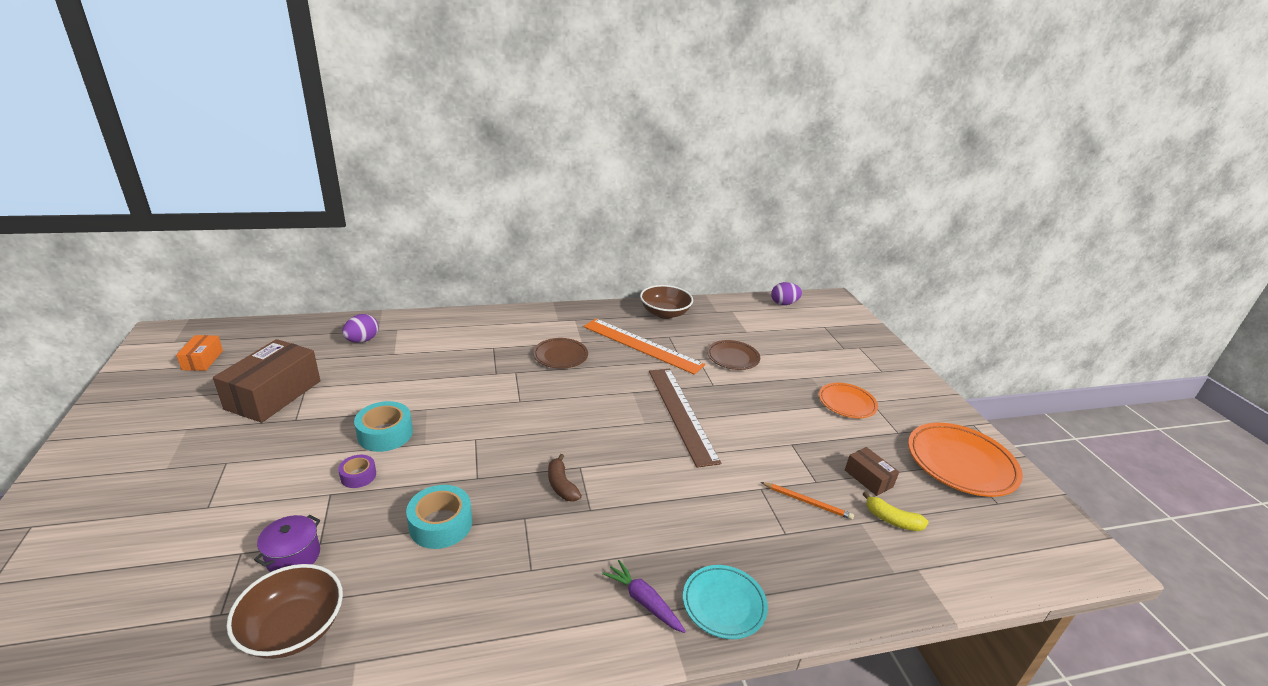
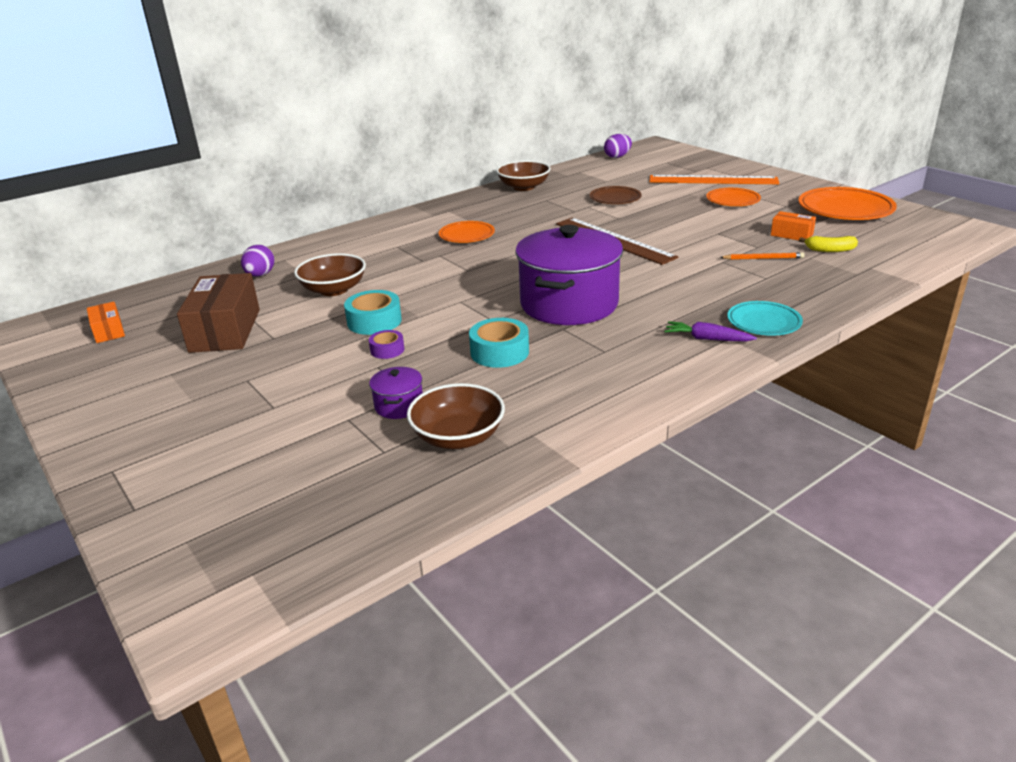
camera: 20 degrees left, 0 degrees up
brown plate [533,338,588,369] -> orange plate [439,221,495,243]
brown banana [548,454,582,502] -> purple pot [515,225,623,325]
orange ruler [583,319,705,375] -> orange ruler moved to [649,175,779,184]
brown box [845,447,899,496] -> orange box [771,211,816,240]
none -> brown bowl [294,253,366,296]

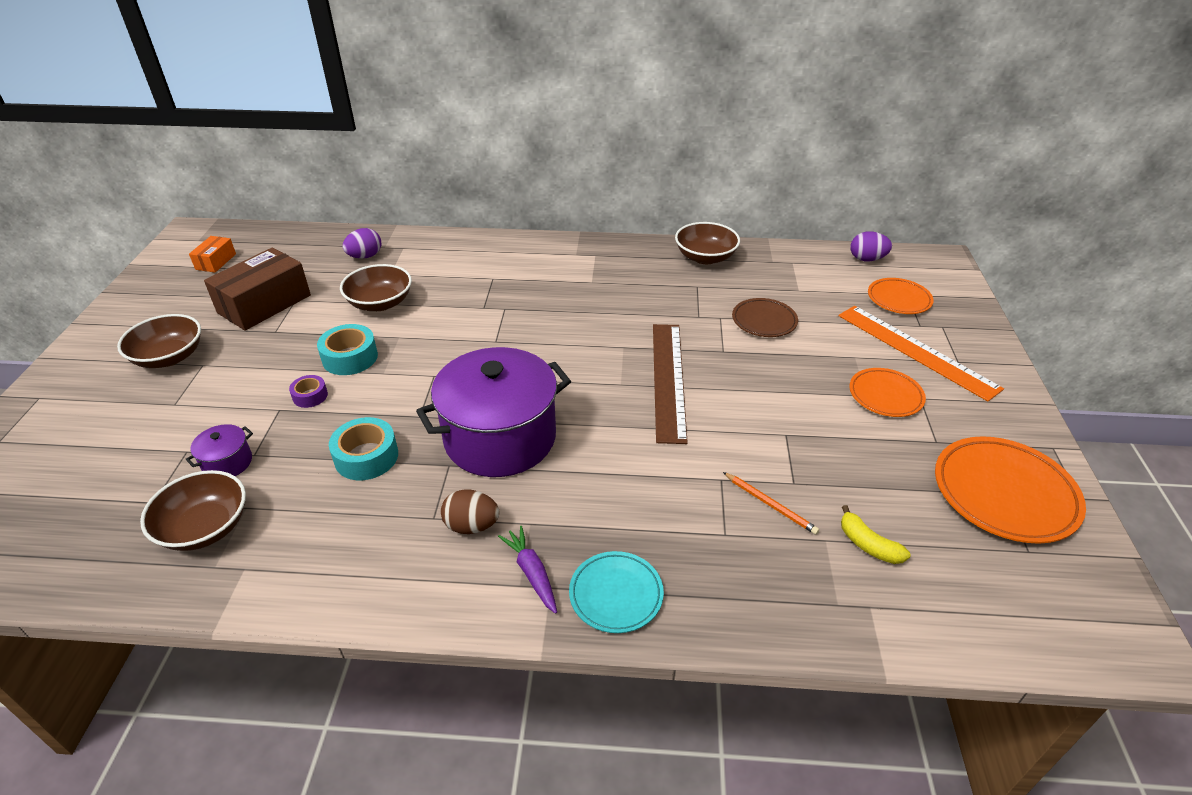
camera: 40 degrees right, 10 degrees up
orange plate [439,221,495,243] -> orange plate moved to [868,278,934,314]
orange box [771,211,816,240] -> none
none -> brown bowl [117,314,201,368]
none -> brown egg [441,489,499,534]

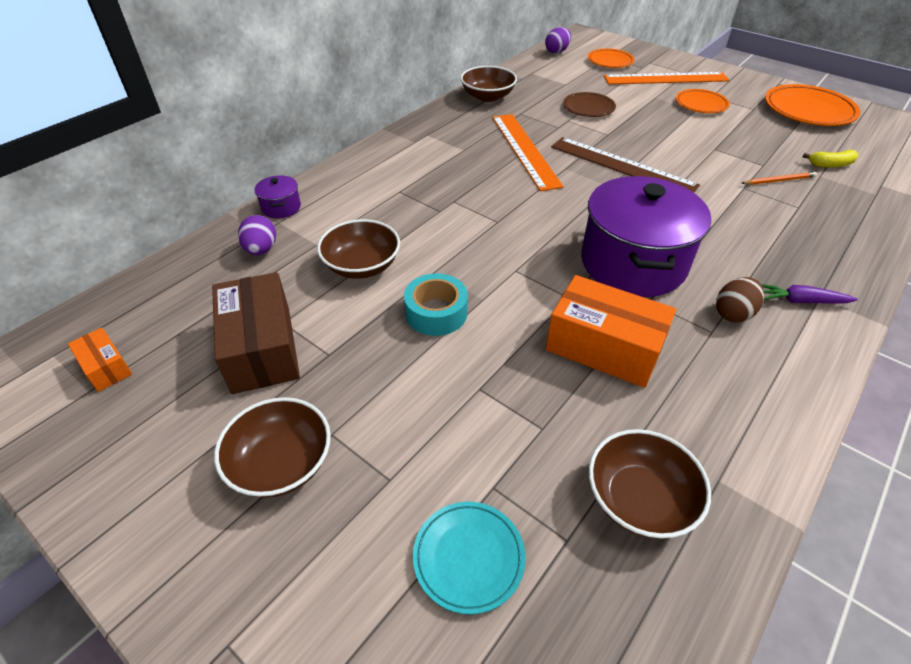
camera: 55 degrees left, 5 degrees up
purple pot [186,424,253,476] -> purple pot moved to [254,175,301,219]
purple tape [289,375,328,408] -> none
turquoise tape [329,417,398,480] -> orange box [546,275,676,388]
turquoise plate [569,551,664,633] -> turquoise plate moved to [413,502,526,614]
none -> orange ruler [492,114,563,191]

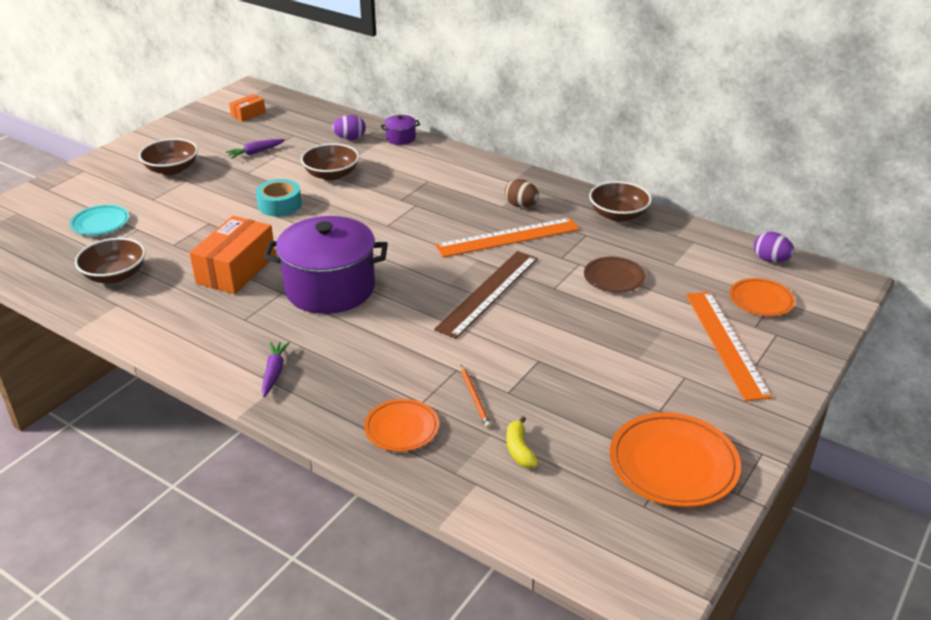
camera: 85 degrees right, 10 degrees down
brown box [212,272,300,394] -> purple carrot [226,139,285,159]
orange plate [676,89,730,113] -> orange plate moved to [364,399,439,452]
brown egg [716,277,764,323] -> brown egg moved to [505,179,539,207]

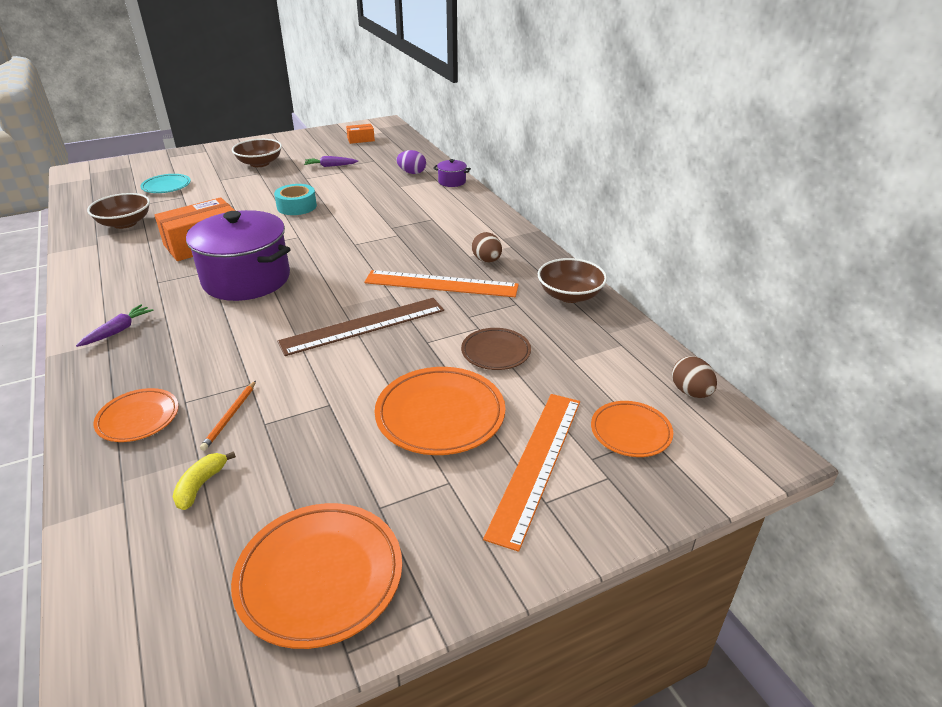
camera: 30 degrees right, 0 degrees up
brown bowl [301,143,359,181] -> none
purple egg [754,232,795,263] -> brown egg [672,356,717,398]
none -> orange plate [375,367,505,455]

